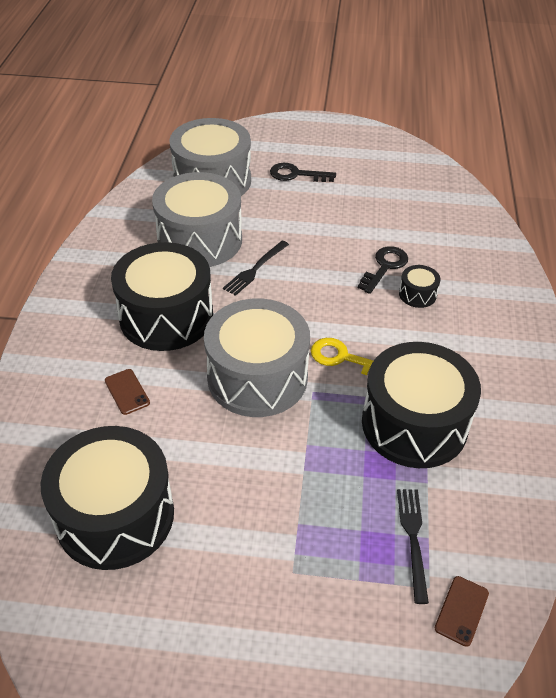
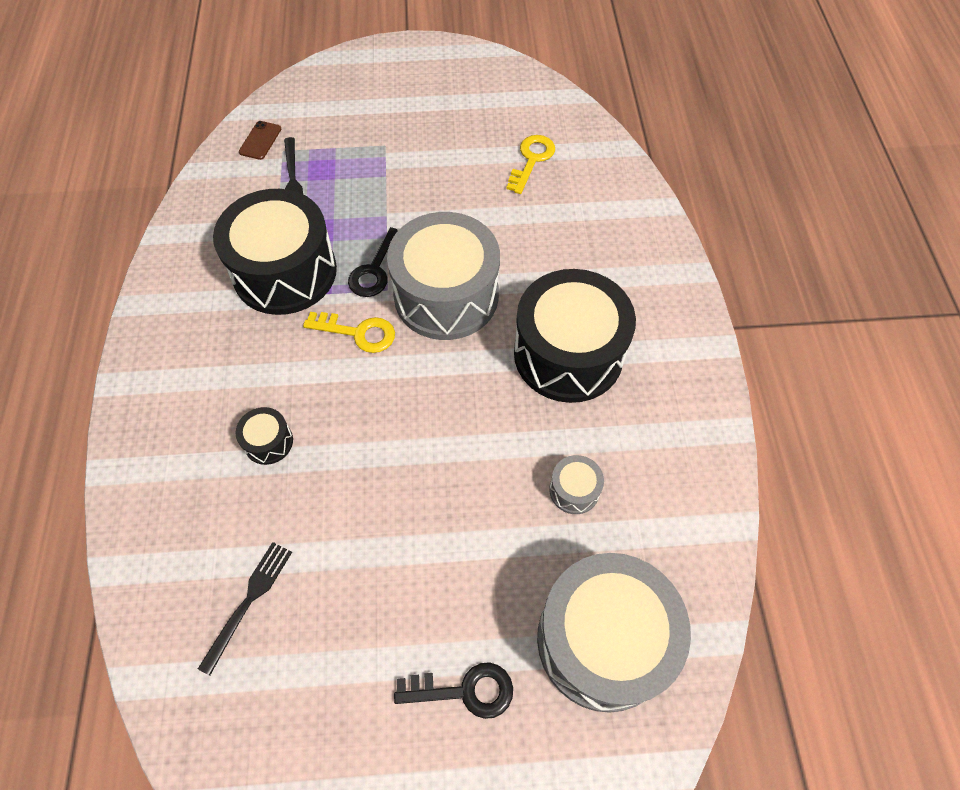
camera: 170 degrees right, 15 degrees up
black drum [40,426,174,570] -> yellow key [507,135,555,194]
brown phone [105,369,150,415] -> none
grey drum [152,172,242,267] -> grey drum [549,455,604,514], size x0.42
black fork [223,241,289,296] -> black fork moved to [198,542,292,676]
black key [358,246,408,294] -> black key moved to [348,227,398,297]

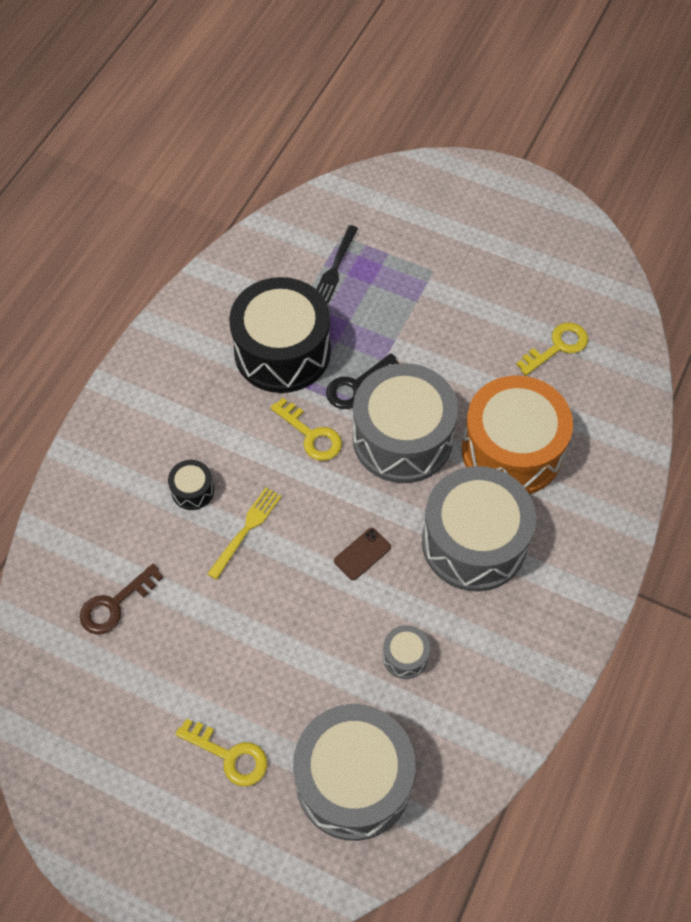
camera: 30 degrees right, 0 degrees up
black fork [198,542,292,676] -> brown key [80,564,163,634]
brown phone [239,121,281,160] -> brown phone moved to [334,528,391,580]
black key [394,662,513,719] -> yellow key [175,718,267,787]
black drum [514,269,636,403] -> grey drum [422,466,536,592]
none -> yellow fork [207,487,282,580]
none -> orange drum [462,375,573,494]

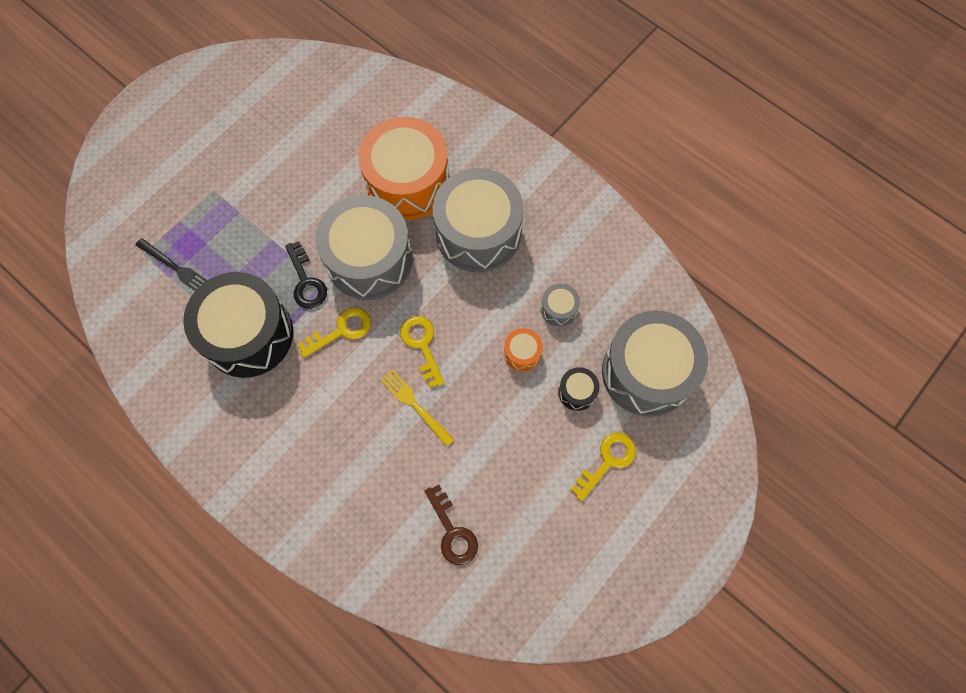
camera: 75 degrees left, 10 degrees up
black drum [168,460,214,510] -> black drum moved to [558,367,600,411]
brown phone [334,528,391,580] -> none
yellow key [516,323,588,376] -> yellow key moved to [400,316,445,388]
none -> orange drum [504,328,543,371]

